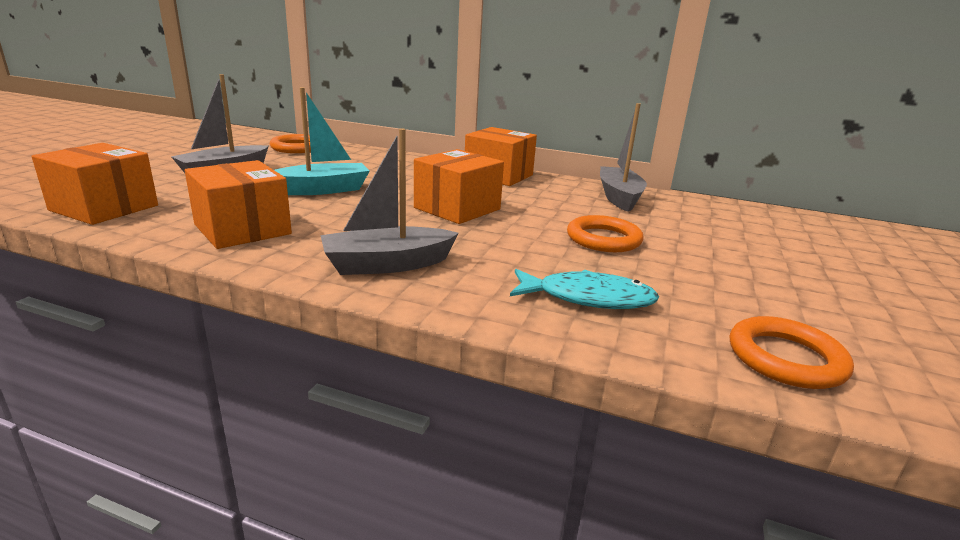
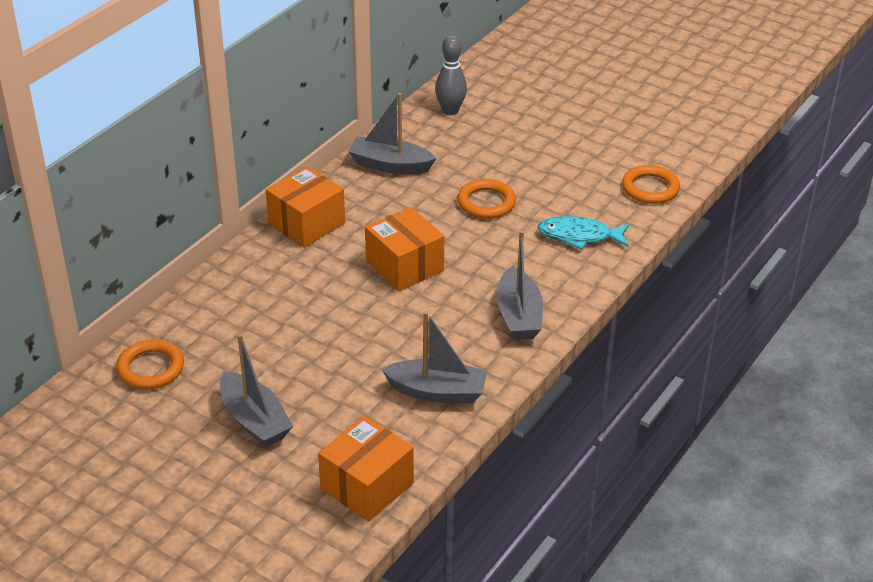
camera: 75 degrees left, 15 degrees up
orange box [185,160,292,249] -> grey boat [381,311,487,403]
turquoise boat [274,87,370,195] -> none
turquoise fish [510,269,659,309] -> turquoise fish turned 105 degrees counterclockwise [537,216,629,250]
none -> grey bowling pin [435,35,467,115]

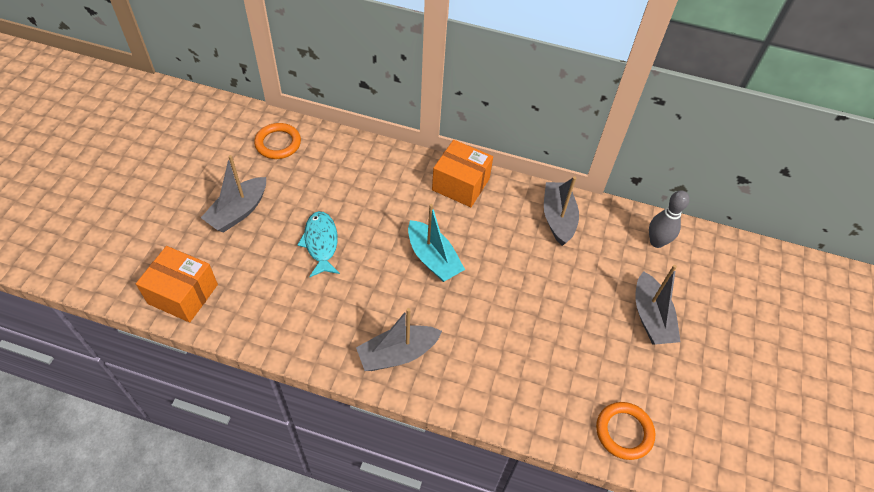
camera: 70 degrees right, 15 degrees up
orange box [365,207,444,291] -> turquoise boat [408,204,465,282]
grey boat [381,311,487,403] -> grey boat moved to [636,265,681,345]
orange ring [457,179,516,219] -> none
turquoise fish [537,216,629,250] -> turquoise fish moved to [298,211,340,278]

